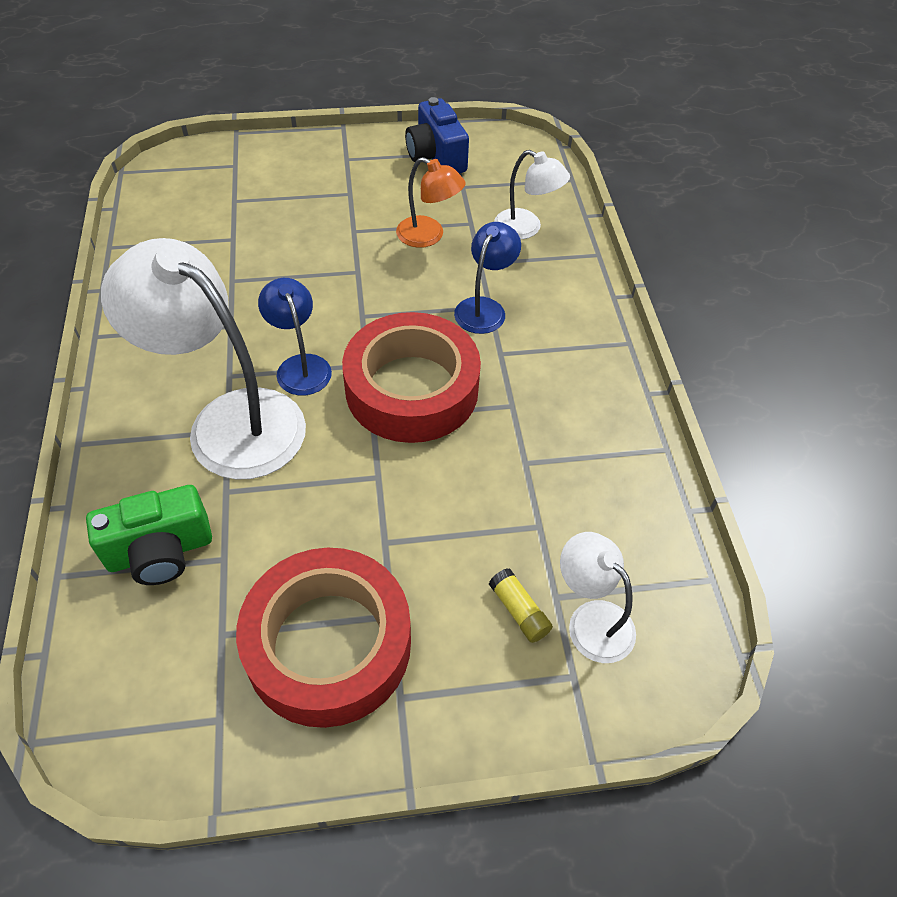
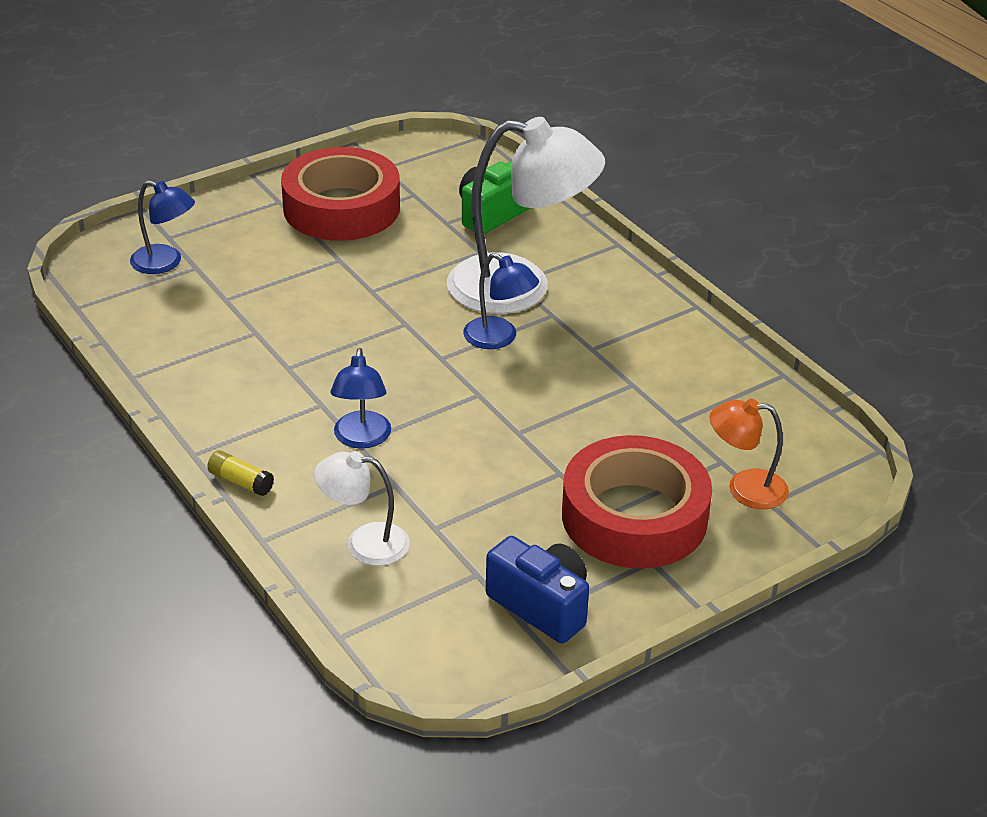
camera: 155 degrees right, 15 degrees down
red tape [342,312,481,443] -> red tape moved to [562,435,712,568]
orange lamp [396,157,466,248] -> orange lamp moved to [710,398,789,509]
yellow glue stick [489,568,553,643] -> yellow glue stick moved to [207,450,274,496]
white lamp [560,532,636,663] -> blue lamp [130,180,195,274]

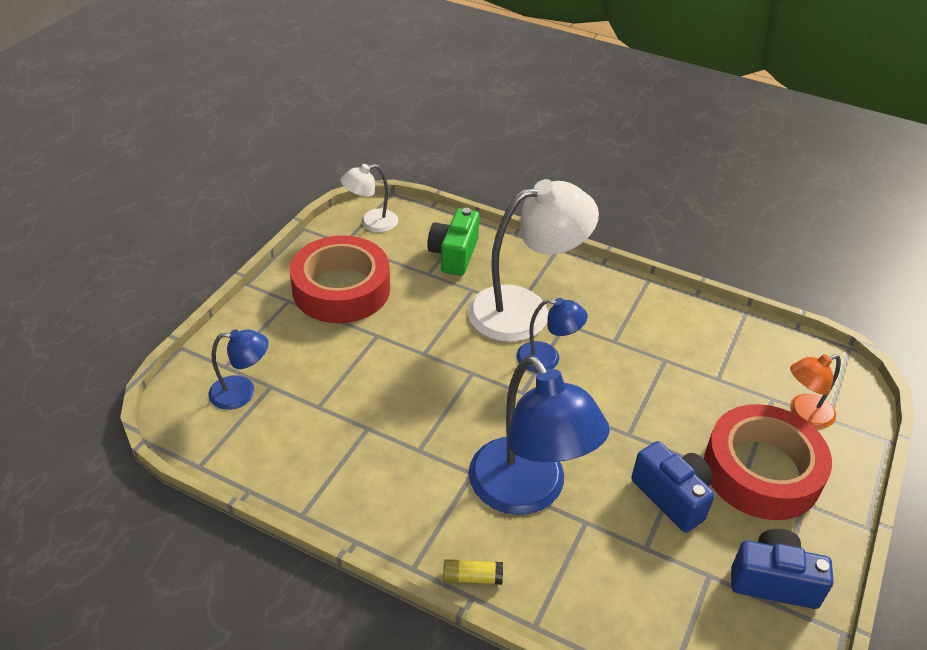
camera: 30 degrees left, 5 degrees up
white lamp [314,451,410,566] -> white lamp moved to [341,164,398,232]
blue lamp [331,348,391,449] -> blue lamp [469,355,610,515], size x1.97
none -> blue camera [631,441,715,533]

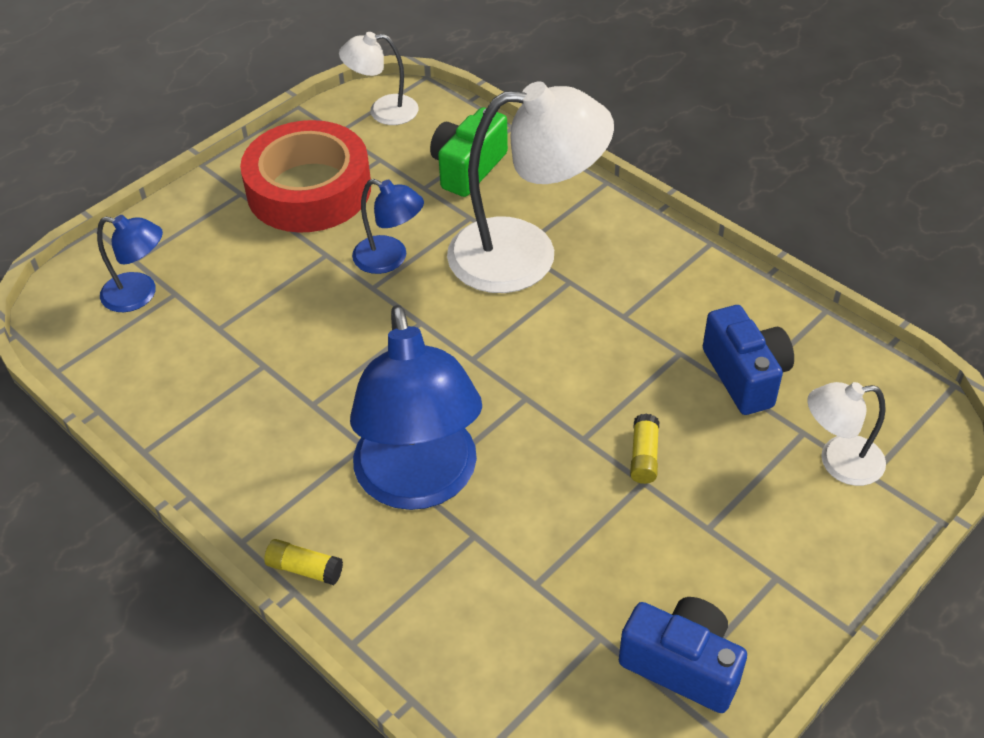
camera: 20 degrees right, 5 degrees up
blue lamp [517,298,588,372] -> blue lamp moved to [352,179,424,274]
blue camera [631,441,715,533] -> blue camera moved to [703,305,794,415]
red tape [704,404,832,520] -> none
orange lamp [790,354,841,428] -> white lamp [808,382,886,486]
none -> yellow glue stick [630,414,659,484]

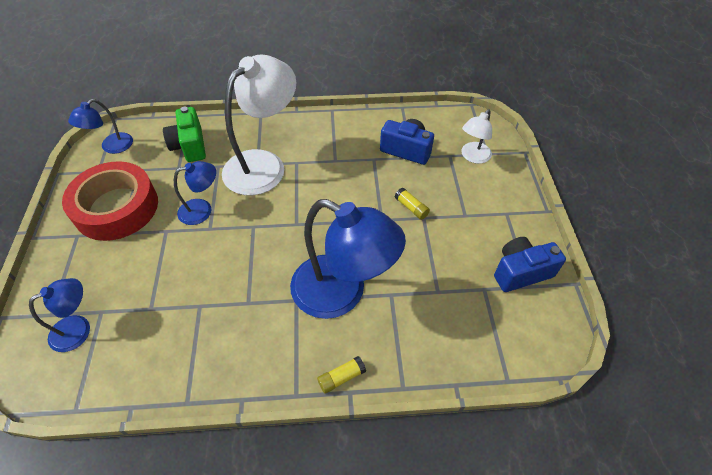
camera: 50 degrees left, 5 degrees up
white lamp [339,32,419,125] -> blue lamp [68,99,133,154]

